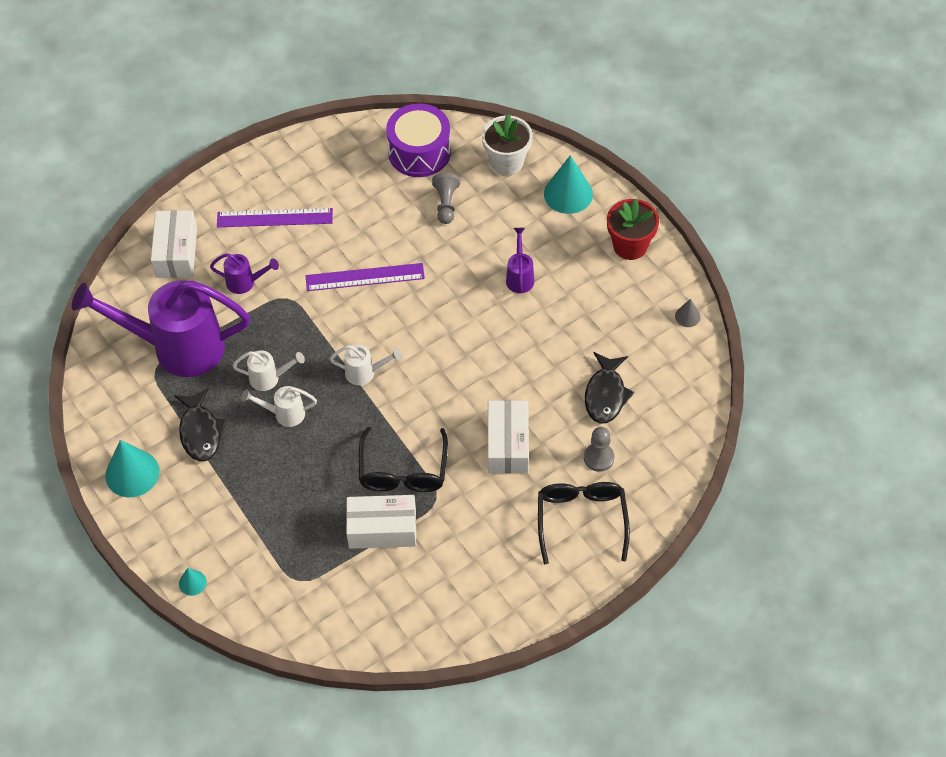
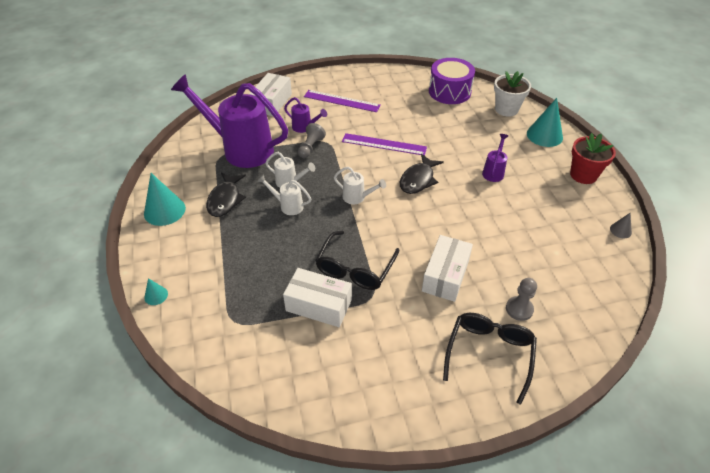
camera: 20 degrees right, 10 degrees down
grey pawn [432,173,460,224] -> grey pawn moved to [298,123,326,158]
black fish [585,352,634,424] -> black fish moved to [399,154,444,194]

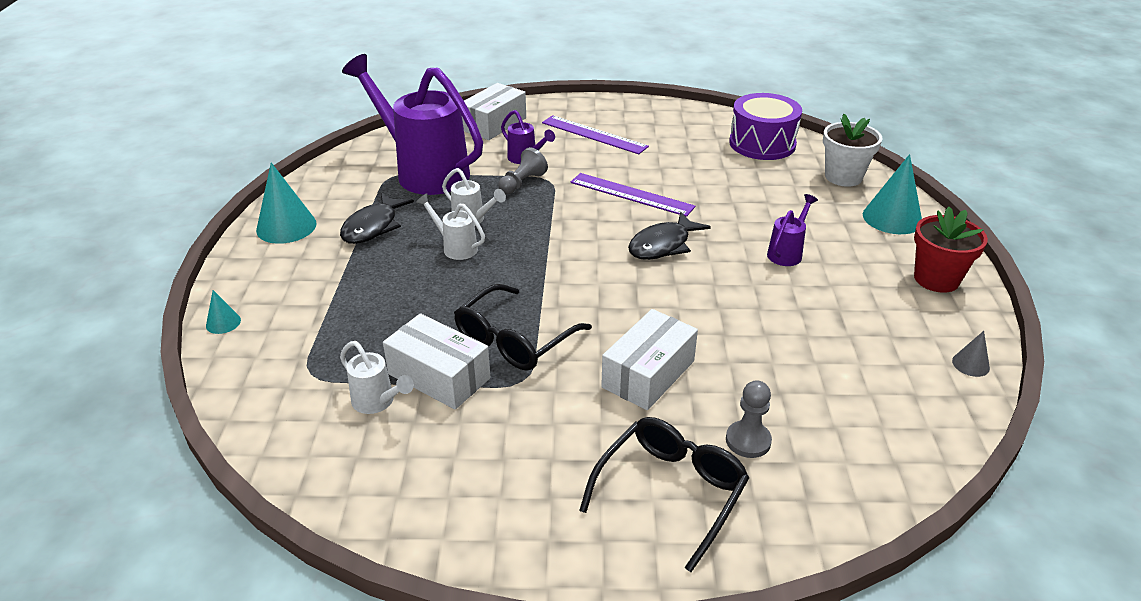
camera: 15 degrees right, 10 degrees down
white watering can [334,166,386,204] -> white watering can moved to [340,341,414,414]

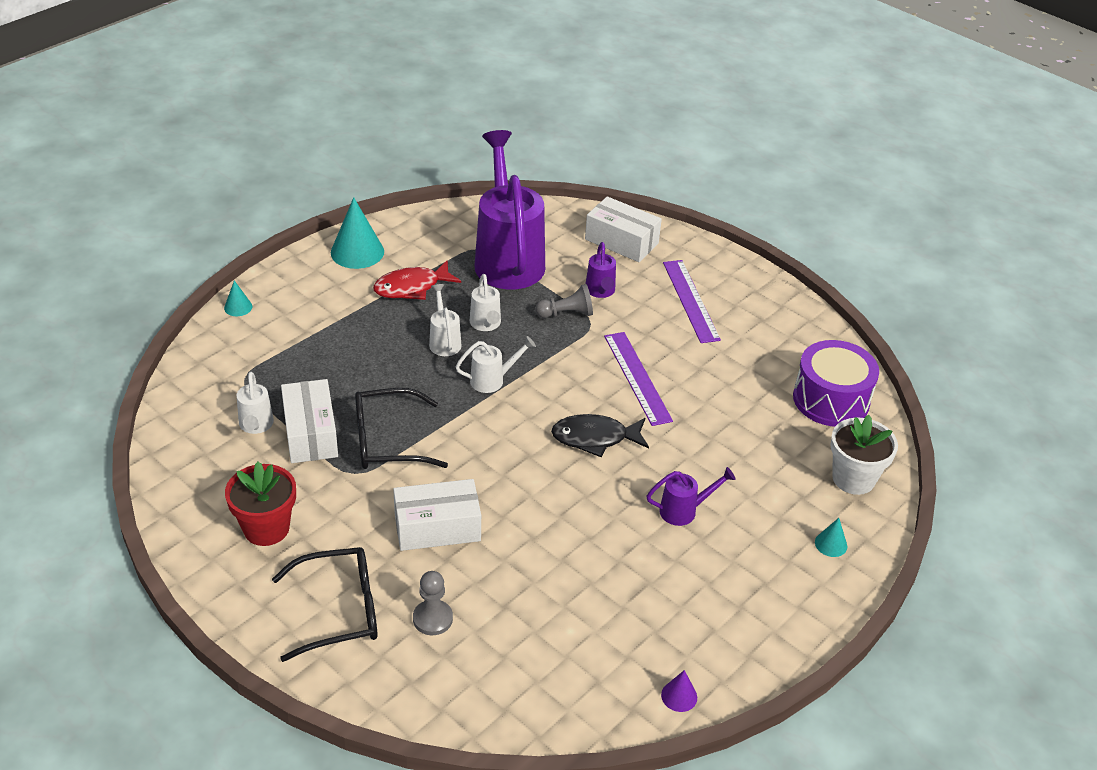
camera: 40 degrees right, 5 degrees up
black fish [340,192,414,244] -> red fish [373,261,461,300]
white box [462,83,526,140] -> white box turned 45 degrees clockwise [585,196,662,262]
turquoise cone [863,154,922,234] -> turquoise cone [815,518,847,557], size x0.50
red flower pot [914,207,988,293] -> red flower pot moved to [225,462,296,546]
grey cone [952,331,990,377] -> purple cone [661,670,697,712]
none -> white watering can [456,336,536,393]

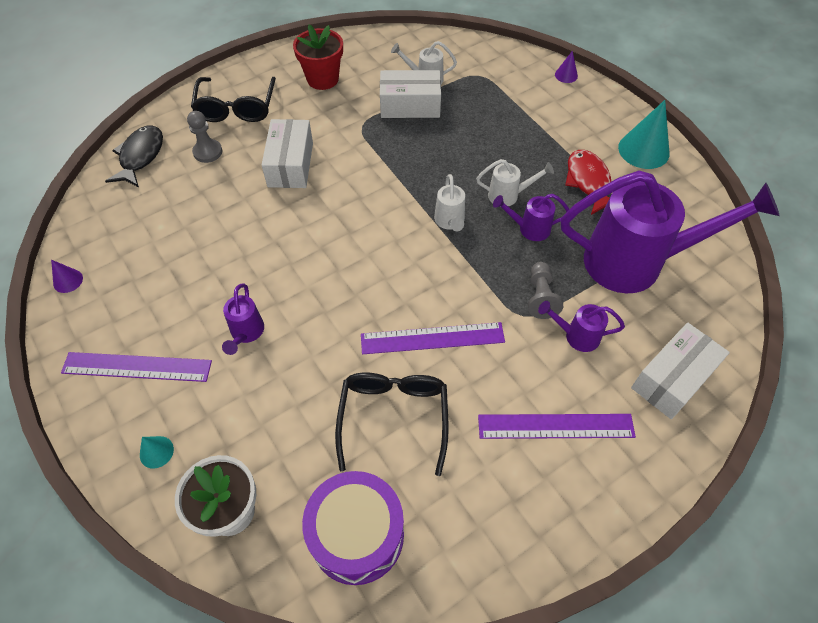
camera: 105 degrees right, 15 degrees up
turquoise cone [224,280,252,316] -> purple cone [555,51,578,83]
black glasses [355,388,448,469] -> black glasses moved to [335,373,449,476]
white watering can [470,274,501,331] -> purple watering can [493,194,569,241]
black fish [551,414,649,457] -> black fish moved to [105,125,163,187]
none -> purple ruler [61,352,212,382]

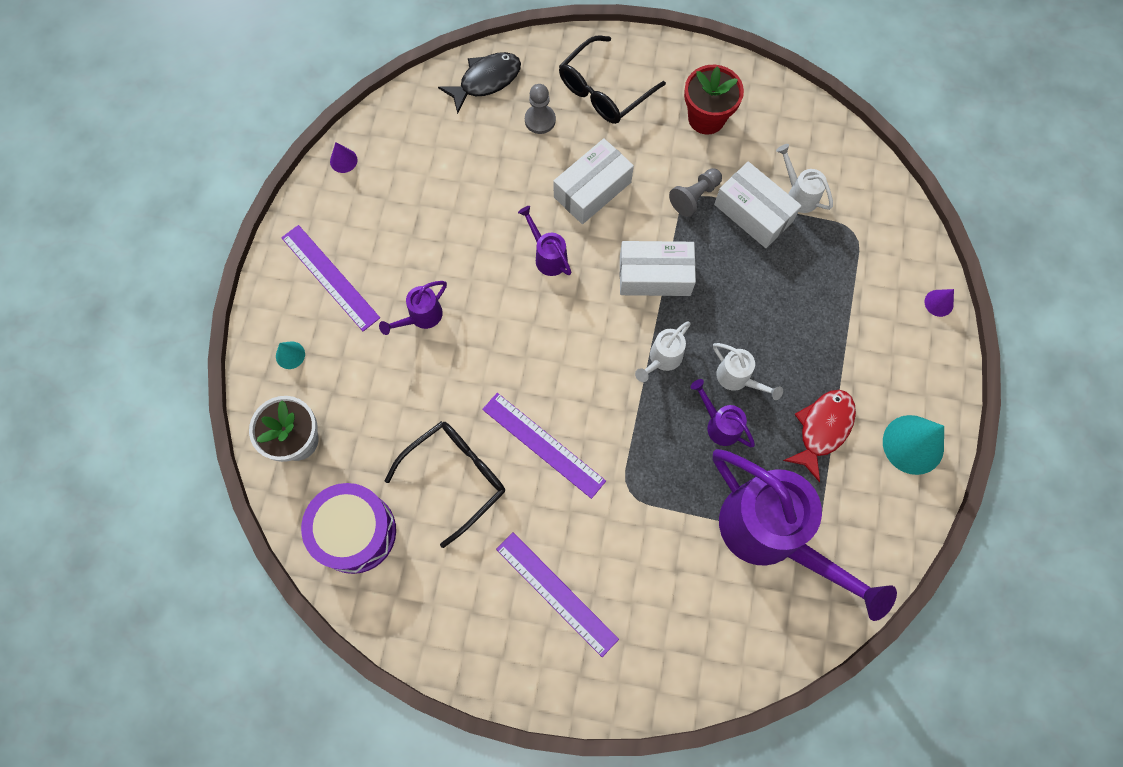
camera: 45 degrees right, 15 degrees up
grey pawn [528,262,563,319] -> grey pawn moved to [669,168,722,217]
purple watering can [538,301,625,352] -> purple watering can moved to [518,206,571,276]
white box [631,322,730,419] -> white box moved to [620,241,696,296]

